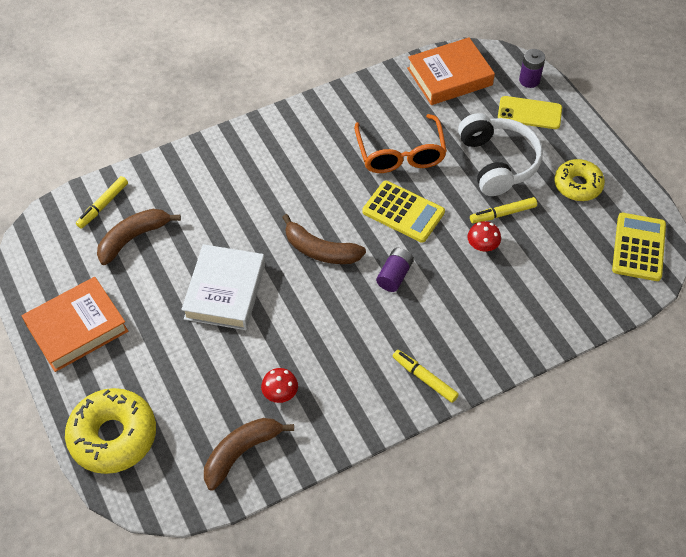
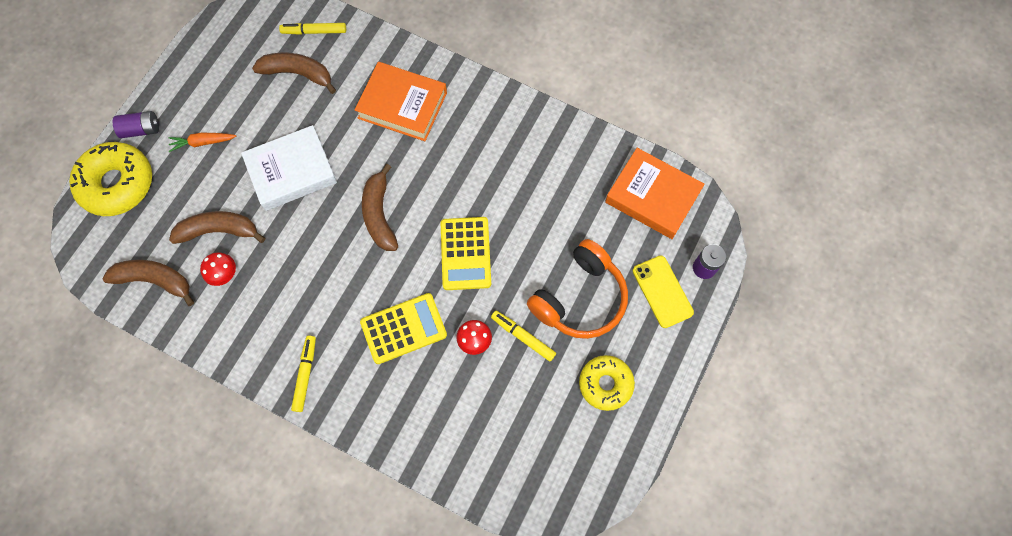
camera: 55 degrees right, 15 degrees up
orange book [22,277,128,372] -> orange book moved to [355,62,447,141]
orange glasses [354,114,447,173] -> none
purple battery [376,248,414,292] -> purple battery moved to [113,111,159,138]
white headphones [458,113,543,196] -> orange headphones [527,239,628,339]
yellow calculator [612,213,666,281] -> yellow calculator moved to [360,293,447,364]
none -> orange carrot [168,133,236,152]
none -> brown banana [169,211,265,244]

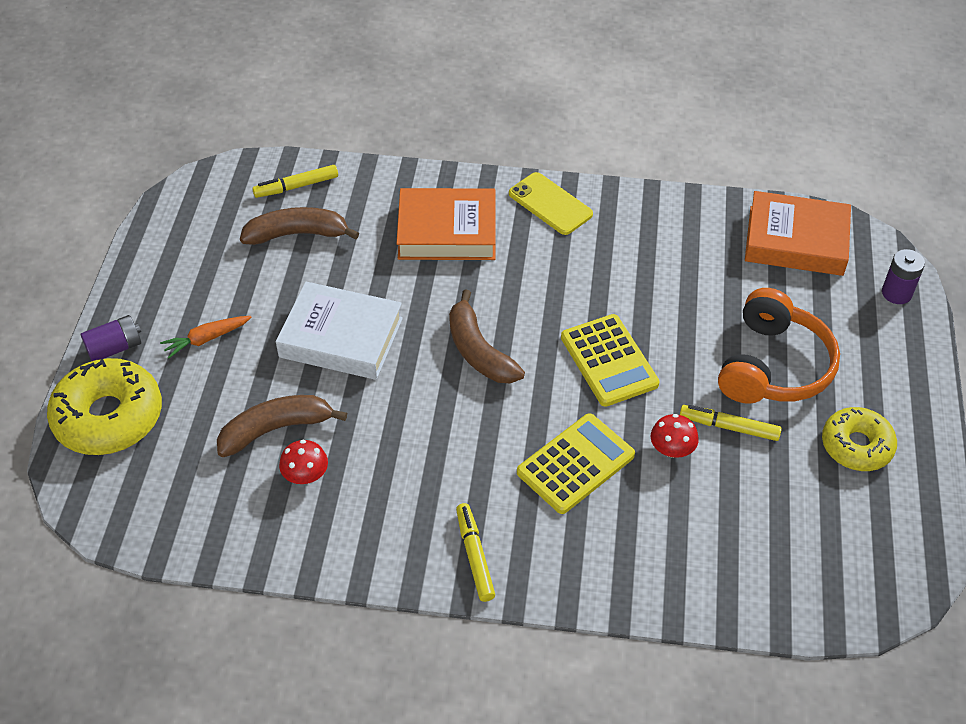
camera: 20 degrees left, 20 degrees down
brown banana [103,260,194,306] -> none
white book [241,125,337,211] -> white book turned 60 degrees clockwise [276,282,403,380]
yellow phone [633,255,694,328] -> yellow phone moved to [509,172,593,235]

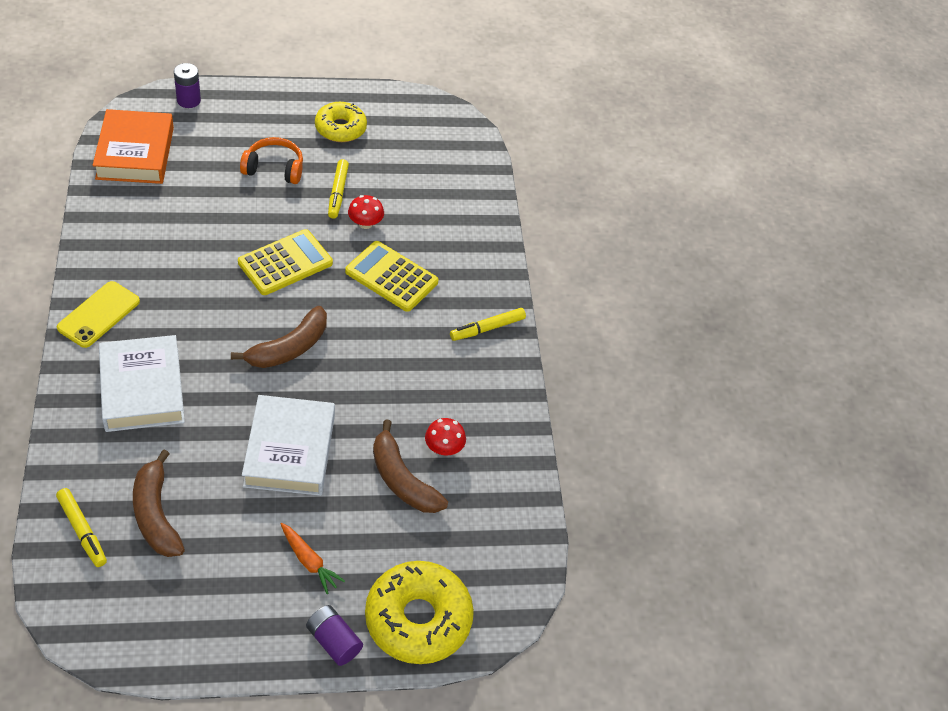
camera: 110 degrees left, 0 degrees up
orange book [396,188,496,260] -> white book [99,335,185,432]
orange headphones [718,288,840,404] -> orange headphones [240,137,303,184], size x0.64

